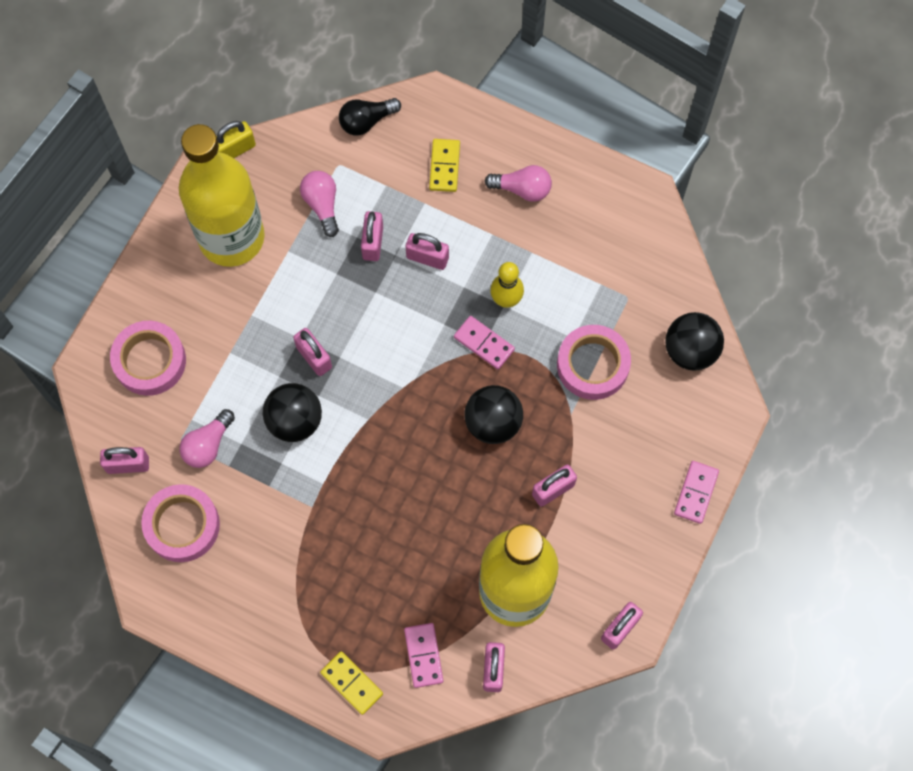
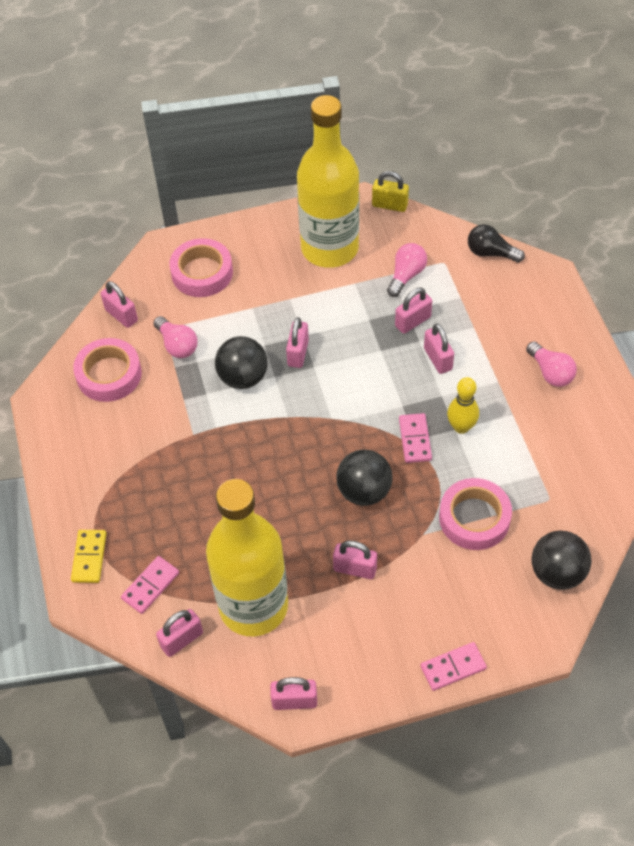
camera: 50 degrees right, 15 degrees down
pink light bulb [179,409,235,468] -> pink light bulb turned 120 degrees counterclockwise [153,316,198,358]
yellow domino [429,139,460,192] -> none

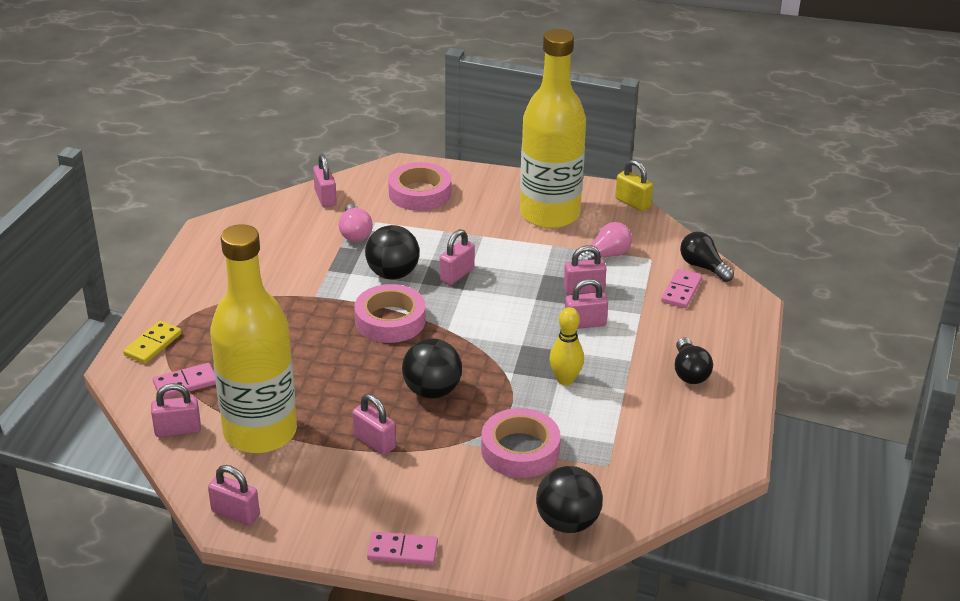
camera: 25 degrees right, 20 degrees down
pink tape [73,338,142,402] -> pink tape moved to [354,284,426,343]
pink domino [399,413,432,463] -> pink domino moved to [661,269,702,308]
pink padlock [424,323,454,374] -> pink padlock turned 75 degrees clockwise [565,279,608,329]
pink light bulb [526,341,577,387] -> black light bulb [675,337,713,384]

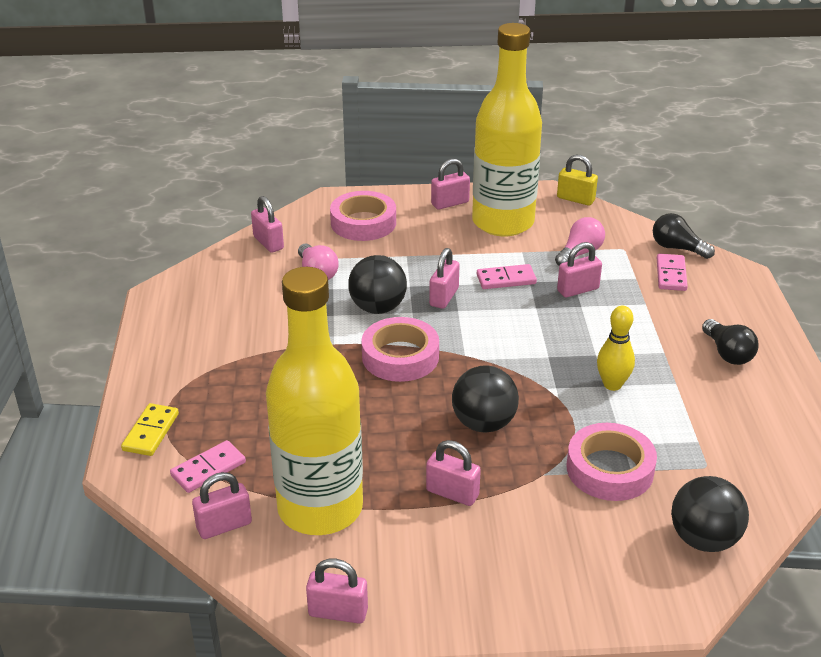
camera: 15 degrees left, 0 degrees up
pink domino [367,532,438,566] -> pink domino moved to [477,264,537,289]
pink padlock [565,279,608,329] -> pink padlock moved to [431,159,470,210]

